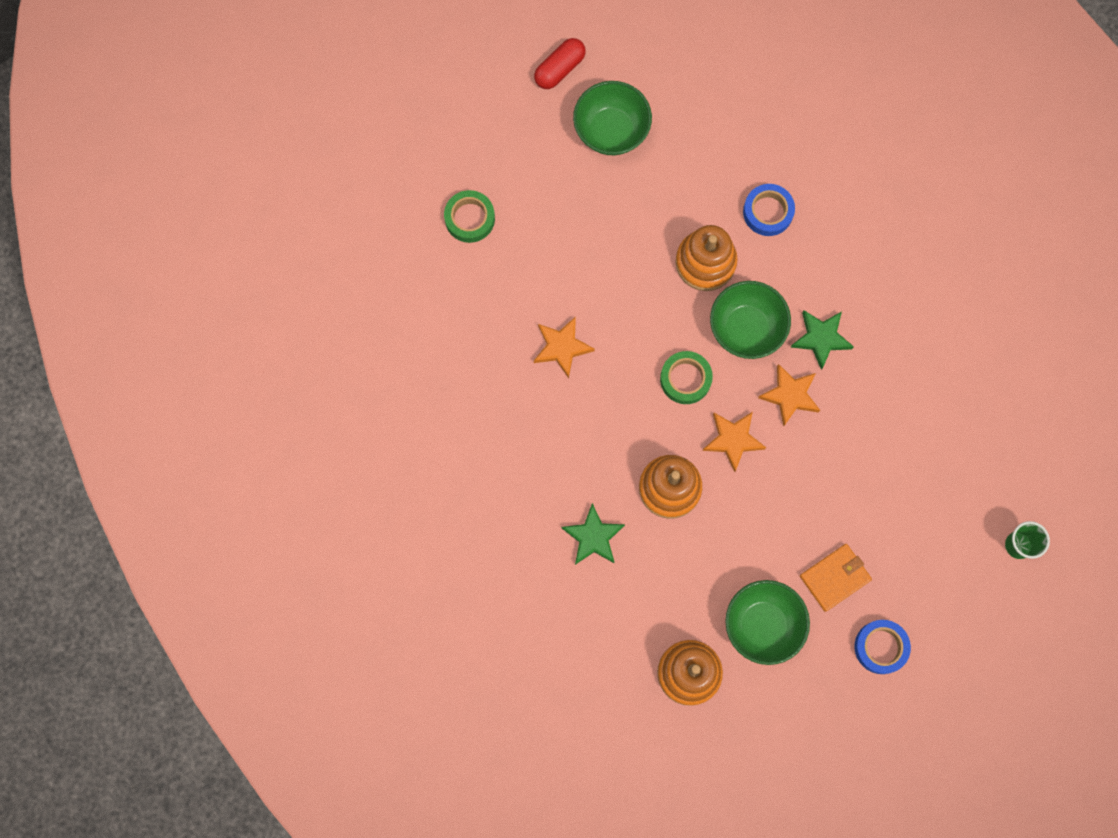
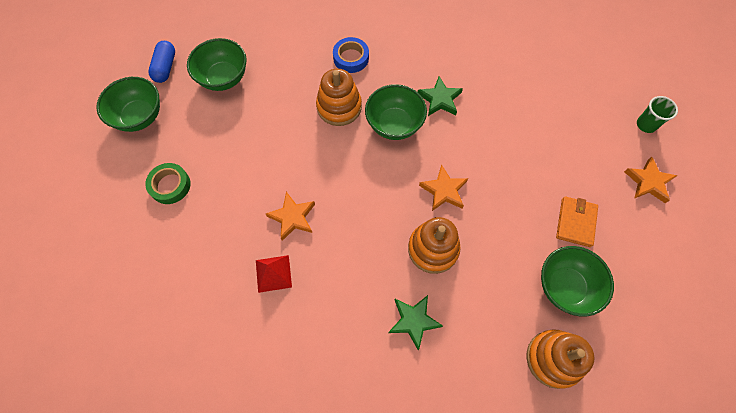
camera: 40 degrees left, 10 degrees down
red capsule [534,38,586,89] -> blue capsule [148,41,175,83]
green tape [660,351,713,404] -> none
orange star [758,364,820,427] -> orange star moved to [624,157,677,203]
blue tape [854,620,911,674] -> none
none -> green bowl [97,77,160,132]
none -> red pyramid [256,255,292,293]

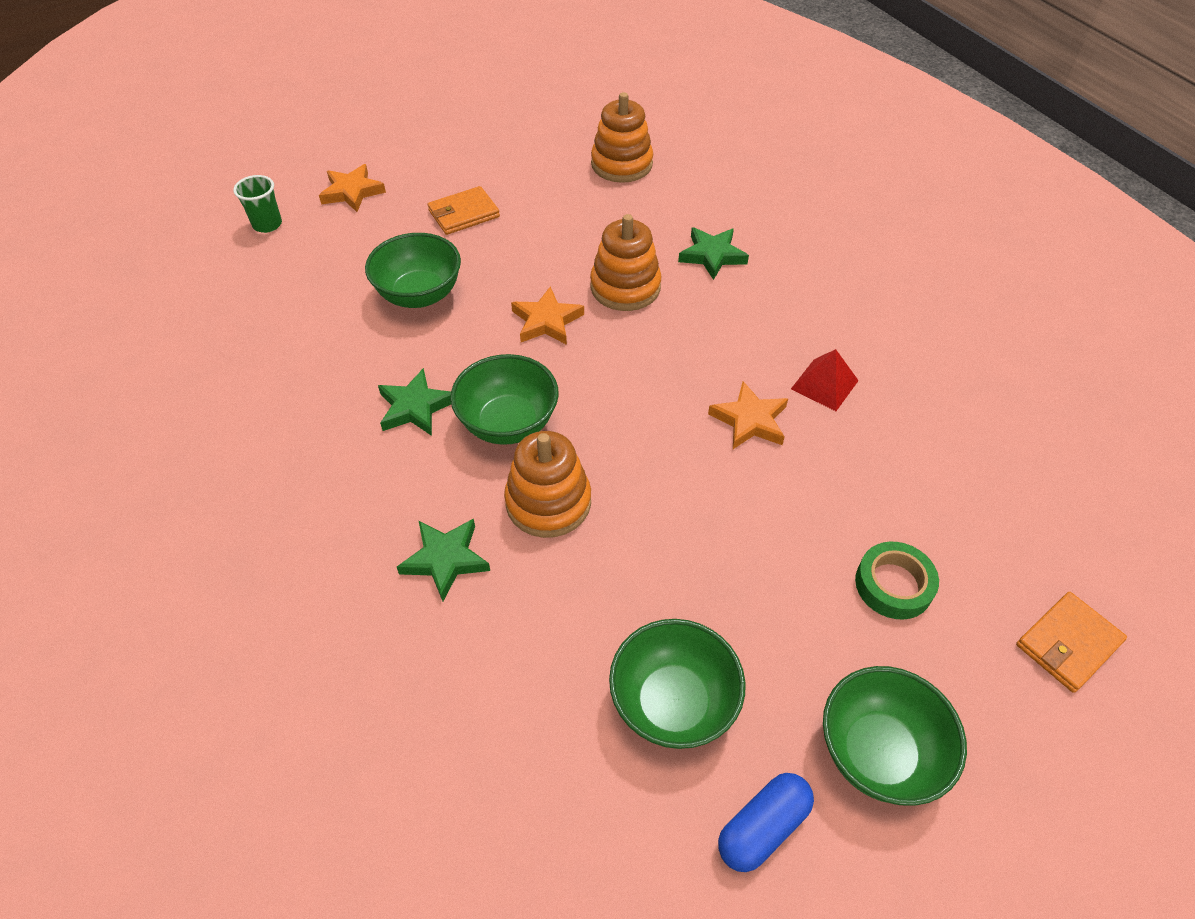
camera: 135 degrees left, 15 degrees down
blue tape [333,37,369,73] -> green star [397,519,490,601]
green bowl [541,246,614,316] -> green bowl moved to [365,233,461,308]
none -> orange wallet [1016,592,1127,693]

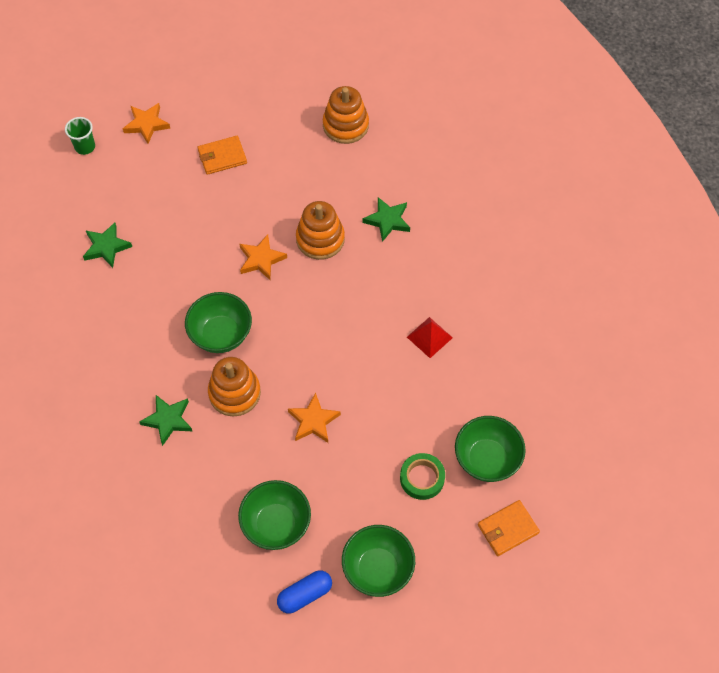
camera: 10 degrees right, 10 degrees up
green bowl [365,233,461,308] -> green bowl moved to [455,416,526,482]
green star [378,368,451,436] -> green star moved to [83,222,132,268]
orange star [708,381,788,449] -> orange star moved to [288,393,341,443]

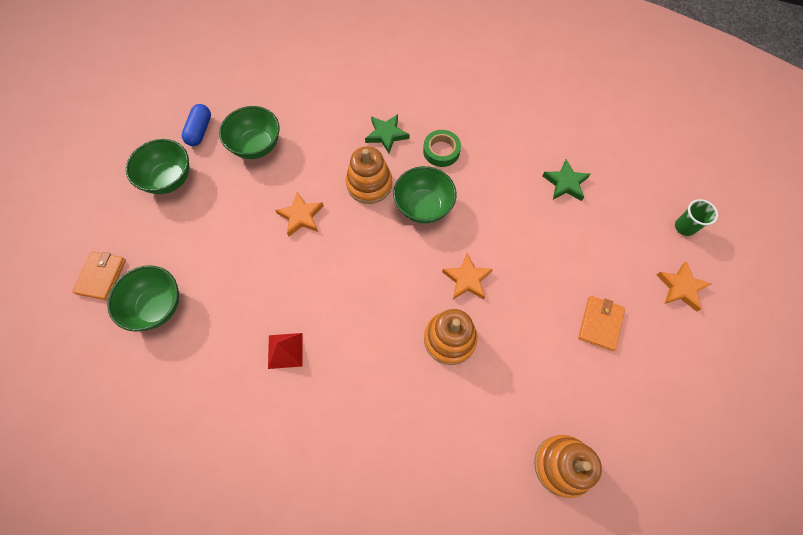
camera: 130 degrees right, 5 degrees up
green star [362,197,410,242] -> none
green tape [400,453,445,500] -> green tape moved to [423,130,461,167]

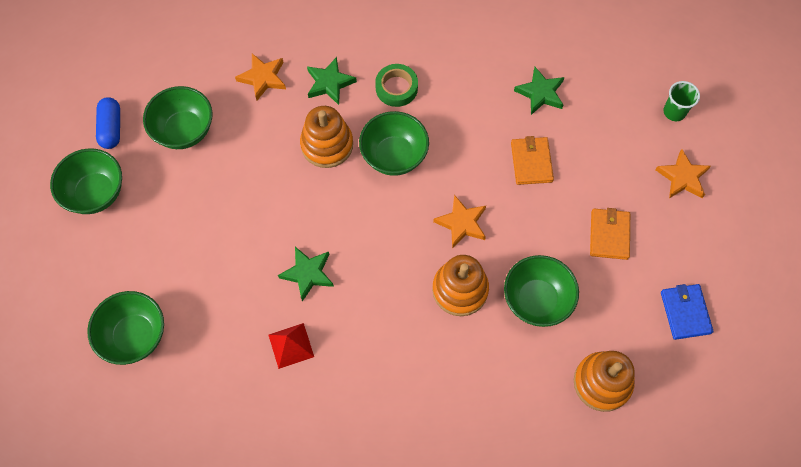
camera: 15 degrees left, 0 degrees up
orange wallet [72,252,126,300] -> orange wallet moved to [511,136,554,185]
orange star [275,192,324,237] -> orange star moved to [235,54,286,100]
none -> green star [278,247,334,301]
none -> green bowl [504,255,579,327]
none -> blue wallet [661,284,714,340]

